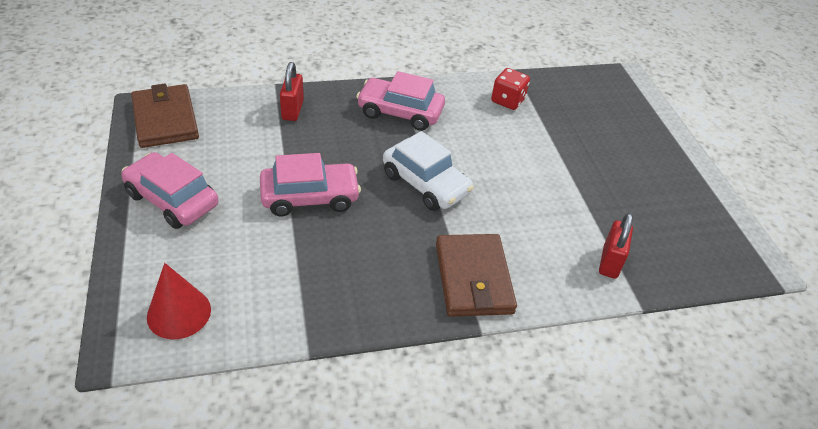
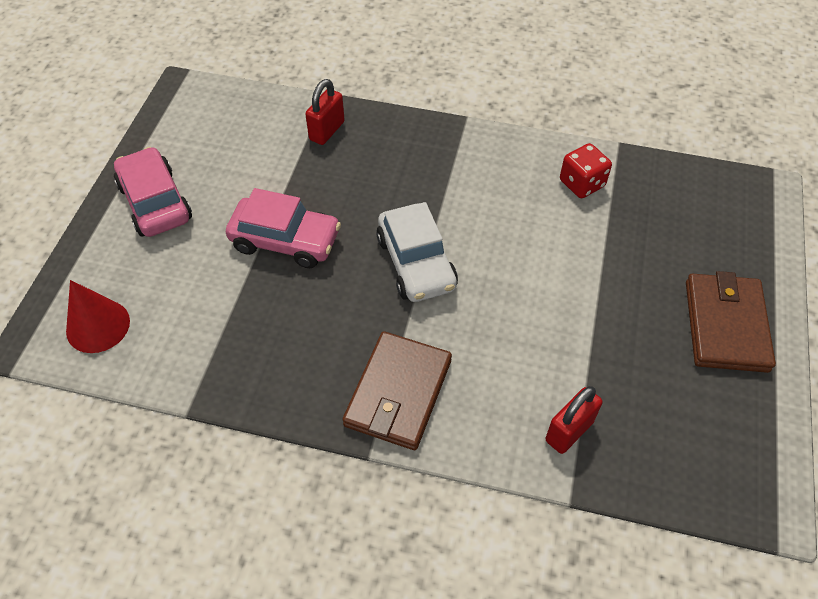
camera: 30 degrees right, 10 degrees up
brown wallet [131,84,199,148] -> brown wallet moved to [686,271,776,373]
pink car [356,71,445,131] -> none

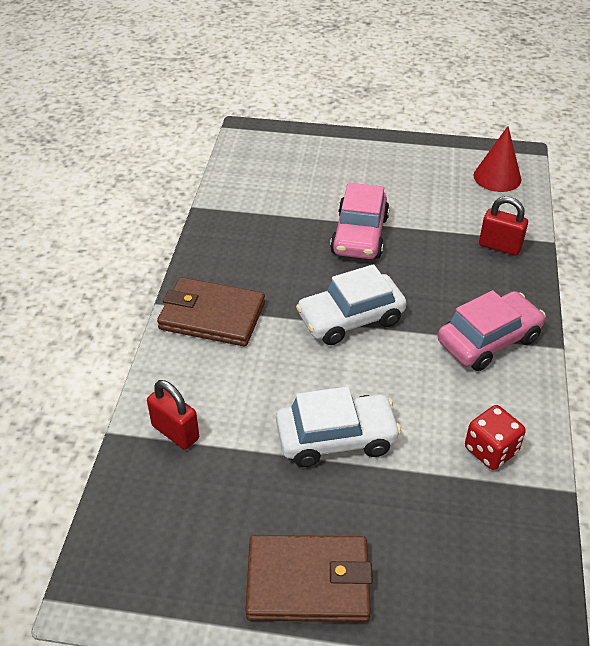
camera: 85 degrees right, 10 degrees down
red cone [66,280,130,353] -> red cone moved to [474,126,521,192]
pink car [114,147,192,237] -> pink car moved to [438,290,546,371]
none -> white car [276,387,401,467]

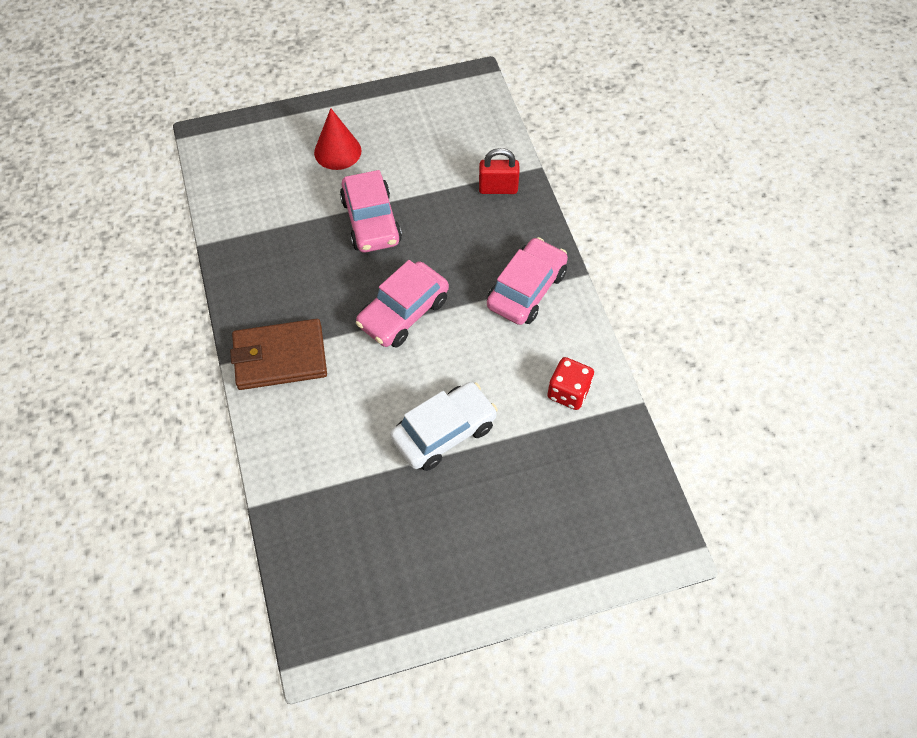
camera: 25 degrees left, 15 degrees up
red padlock [147,380,199,450] -> none
brown wallet [246,535,373,622] -> none
white car [296,264,406,345] -> pink car [356,260,449,347]
red cone [474,126,521,192] -> red cone moved to [314,108,362,170]

